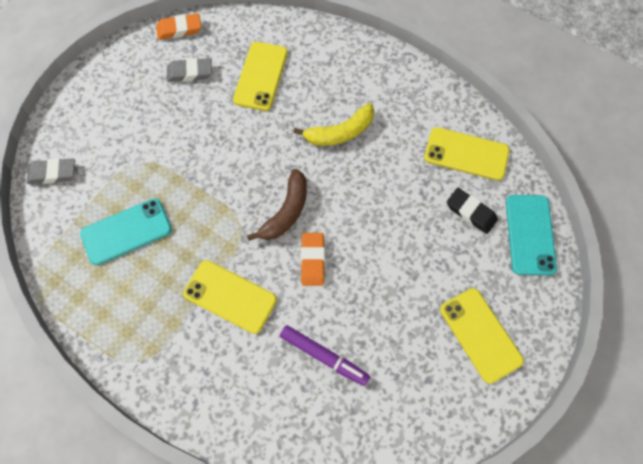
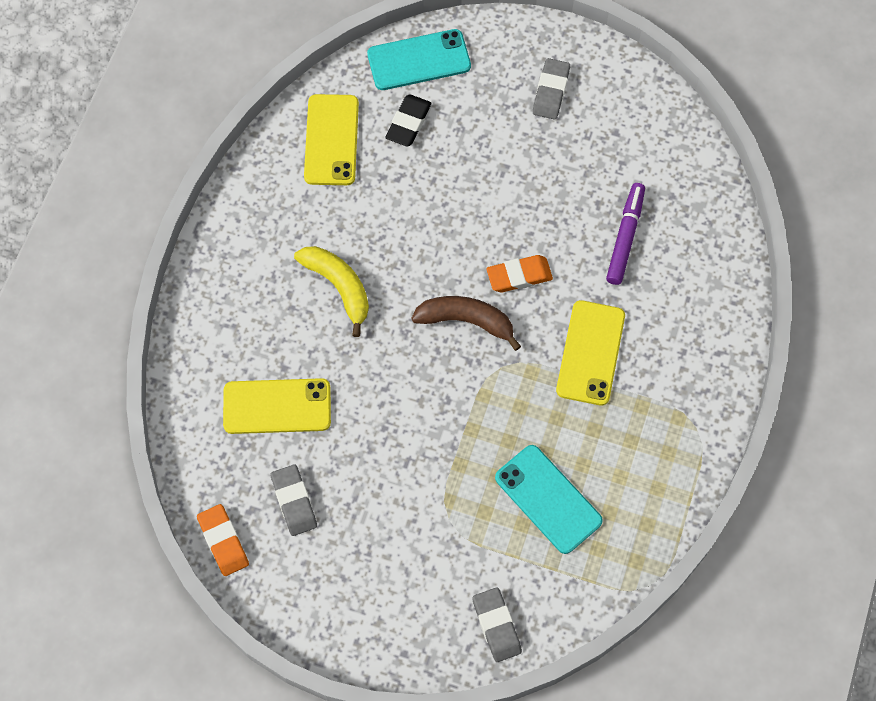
camera: 105 degrees left, 0 degrees up
yellow phone [440,288,524,384] -> grey eraser [533,58,570,120]

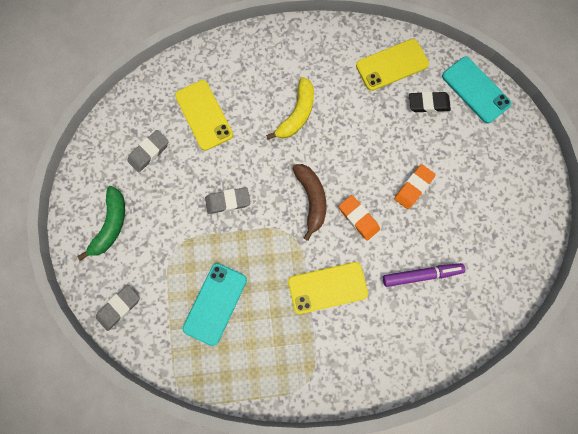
camera: 65 degrees right, 10 degrees up
orange eraser [197,504,249,576] -> orange eraser moved to [394,164,436,209]
grey eraser [533,58,570,120] -> grey eraser moved to [205,187,250,214]
none -> green banana [77,186,125,261]

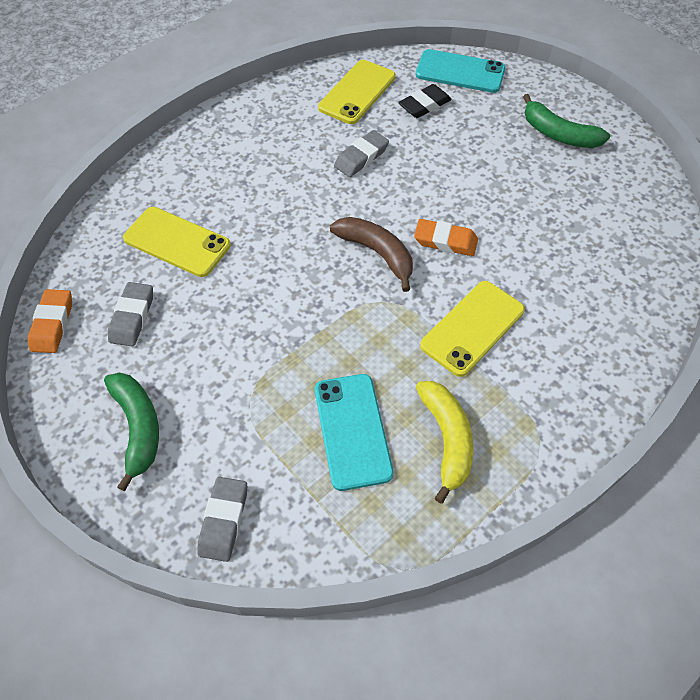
camera: 35 degrees left, 20 degrees down
grey eraser [205,187,250,214] -> grey eraser moved to [334,130,389,177]
yellow banana [266,77,314,140] -> yellow banana moved to [416,381,473,504]
purple marker [383,263,465,287] -> none
orange eraser [394,164,436,209] -> orange eraser moved to [28,289,72,353]
none -> green banana [523,94,610,148]

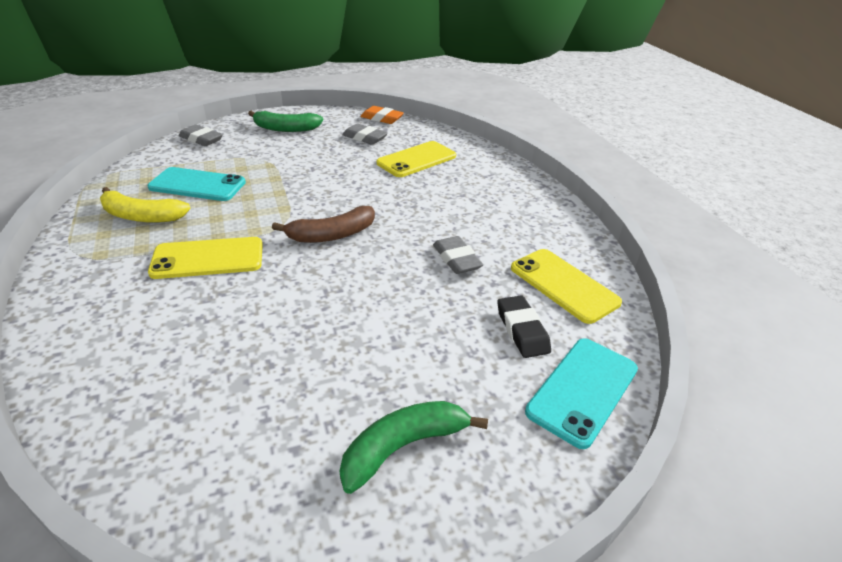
camera: 110 degrees right, 20 degrees down
orange eraser [414,219,478,256] -> none
yellow phone [420,281,525,377] -> yellow phone turned 75 degrees counterclockwise [148,237,263,279]

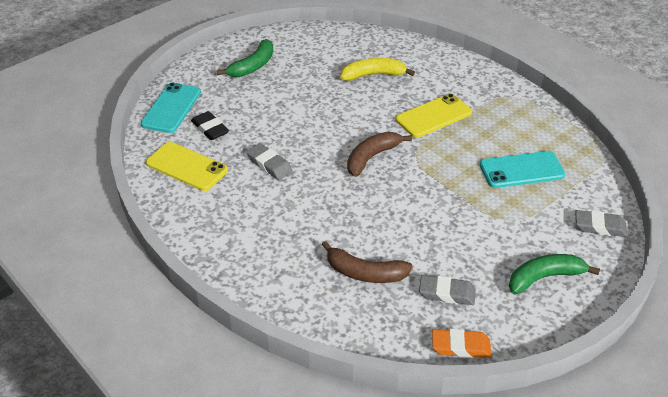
camera: 160 degrees right, 5 degrees up
yellow banana [100,187,191,223] -> yellow banana moved to [340,58,415,81]
yellow phone [377,141,456,177] -> brown banana [322,241,413,283]

